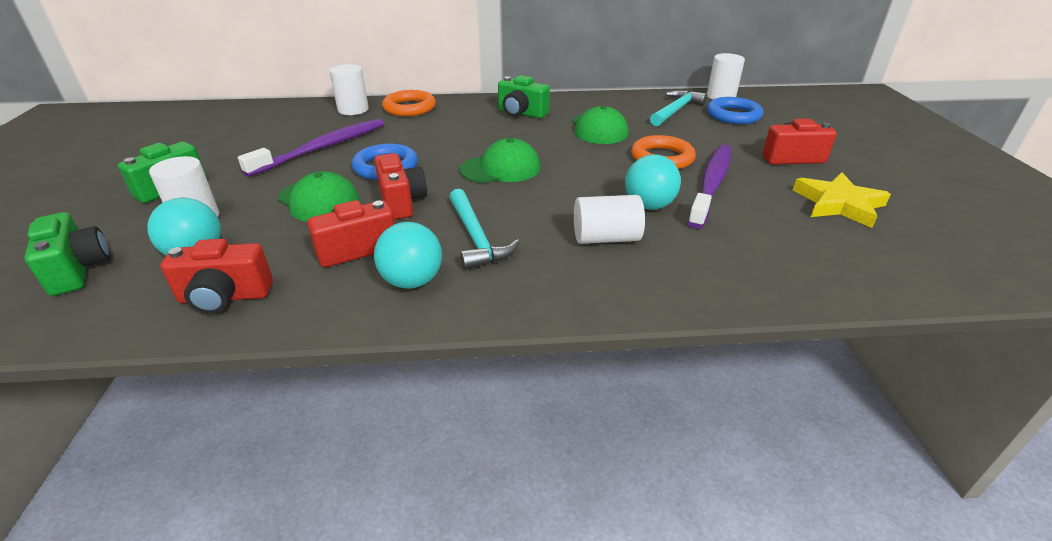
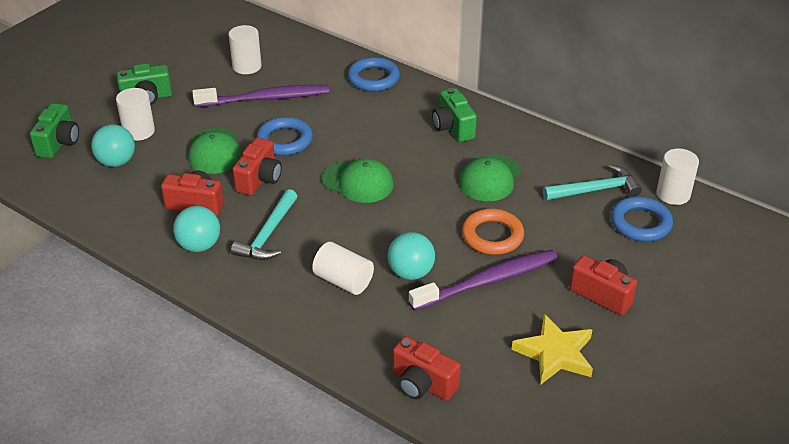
camera: 40 degrees right, 5 degrees up
red camera [160,239,273,314] -> red camera moved to [393,336,461,401]
white cylinder [329,64,369,115] -> white cylinder moved to [228,25,262,74]
orange ring [382,90,436,116] -> blue ring [348,57,400,91]

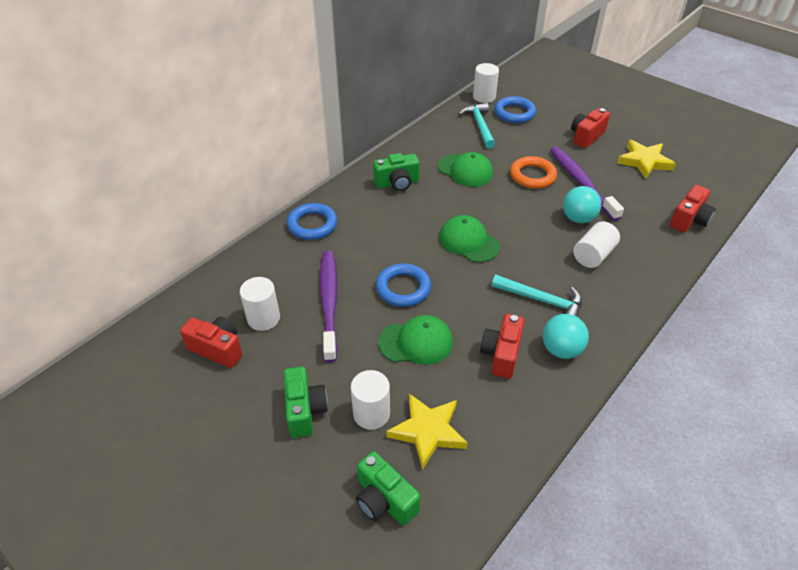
camera: 85 degrees left, 5 degrees up
green camera [30,103,79,158] -> green camera turned 150 degrees counterclockwise [356,451,421,526]
turquoise ball [91,125,135,167] -> yellow star [386,394,468,470]
red camera [233,138,282,195] -> red camera moved to [180,317,242,368]
green cap [322,158,393,203] -> green cap turned 75 degrees counterclockwise [439,215,500,263]

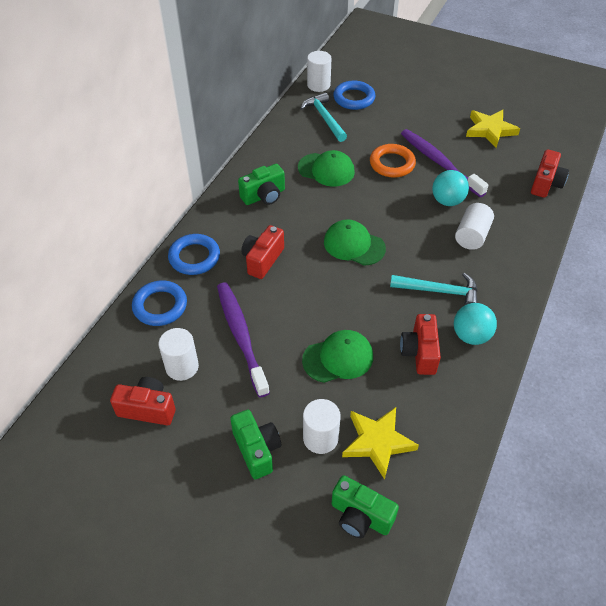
camera: 15 degrees left, 5 degrees up
blue ring [376,263,431,307] -> blue ring moved to [132,281,187,326]
red camera [571,108,610,148] -> red camera moved to [241,225,284,279]

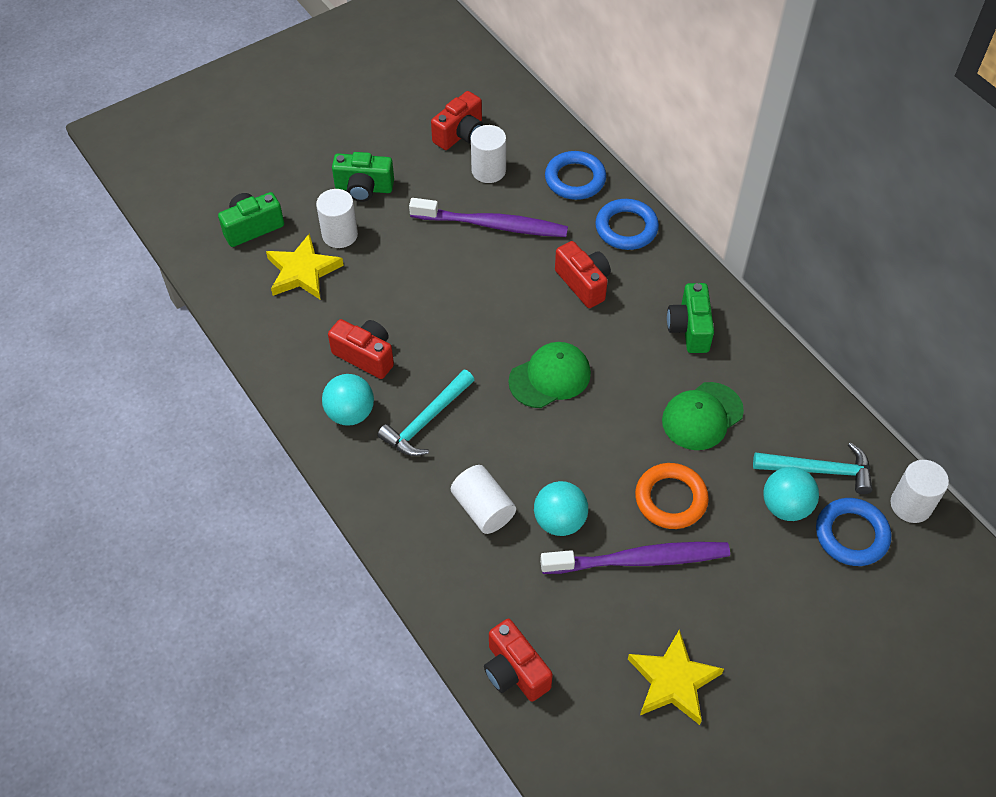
camera: 120 degrees right, 5 degrees up
green cap [302,330,373,383] -> none
none -> turquoise ball [763,467,819,521]

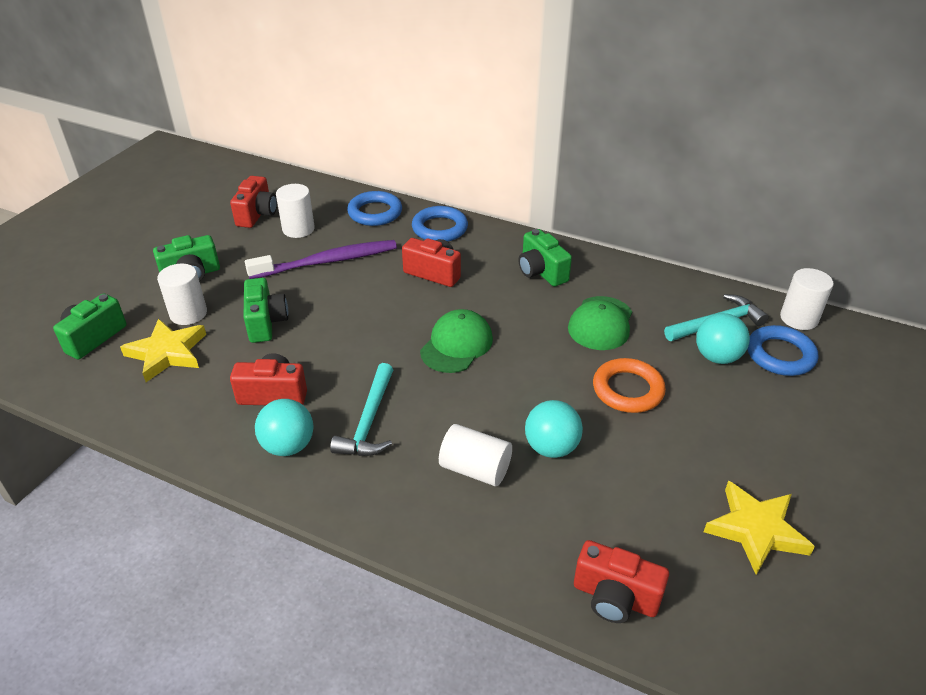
camera: 30 degrees left, 15 degrees down
purple toothbrush [540,542,730,574] -> none
none -> green camera [244,278,288,343]

